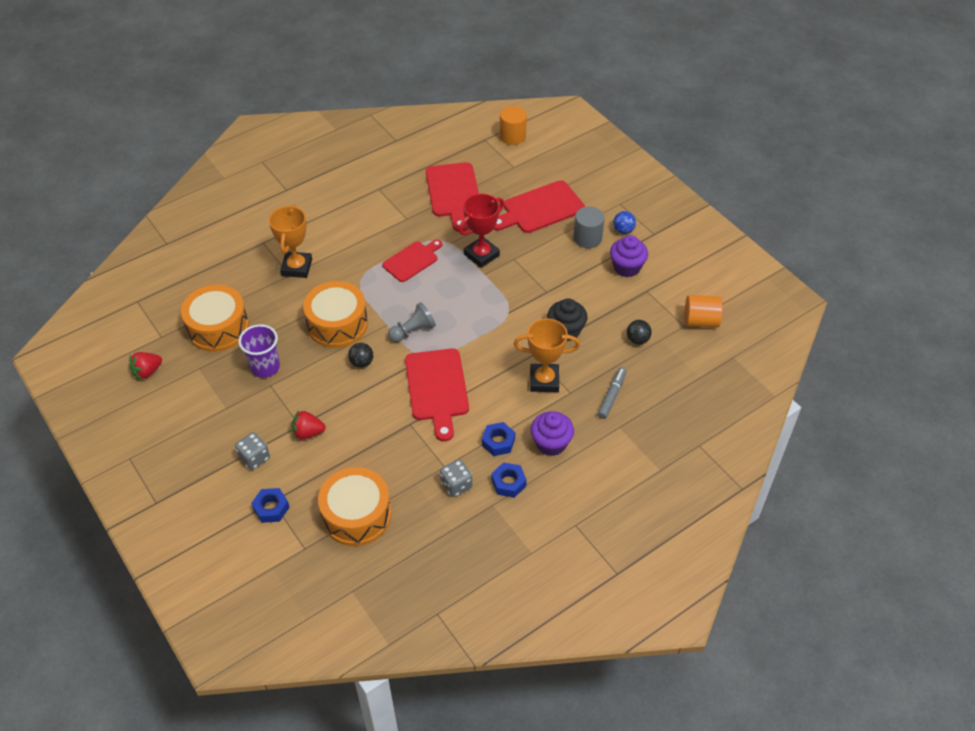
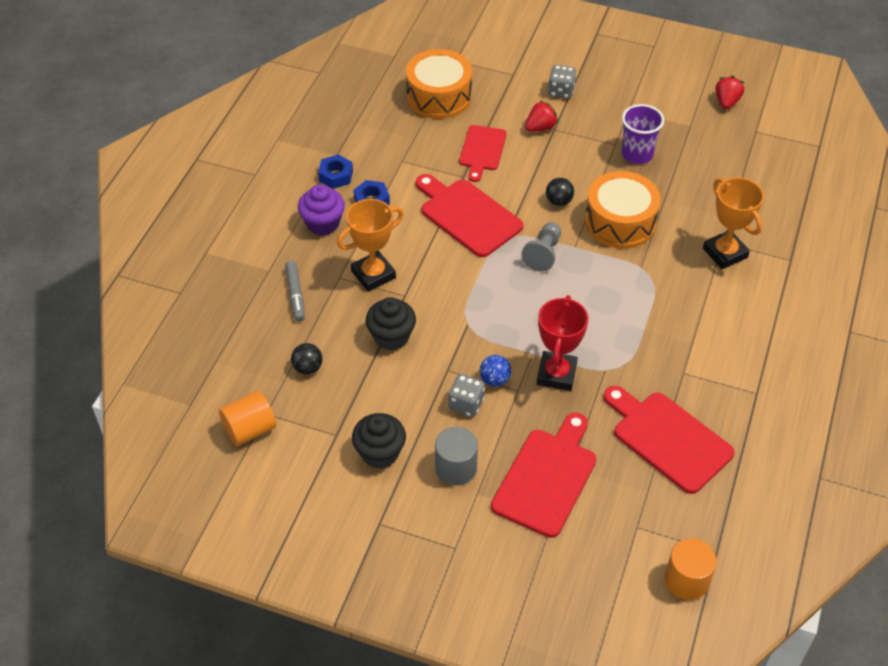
camera: 145 degrees right, 0 degrees up
orange drum [181,285,249,352] -> none
blue nut [251,488,290,523] -> none
red cutting board [382,239,442,282] -> red cutting board moved to [459,125,507,182]
grey dice [440,459,472,497] -> grey dice moved to [448,374,485,417]
purple cupcake [610,235,648,277] -> black cupcake [352,413,406,469]
blue ball [613,211,636,234] -> blue ball moved to [480,355,511,387]

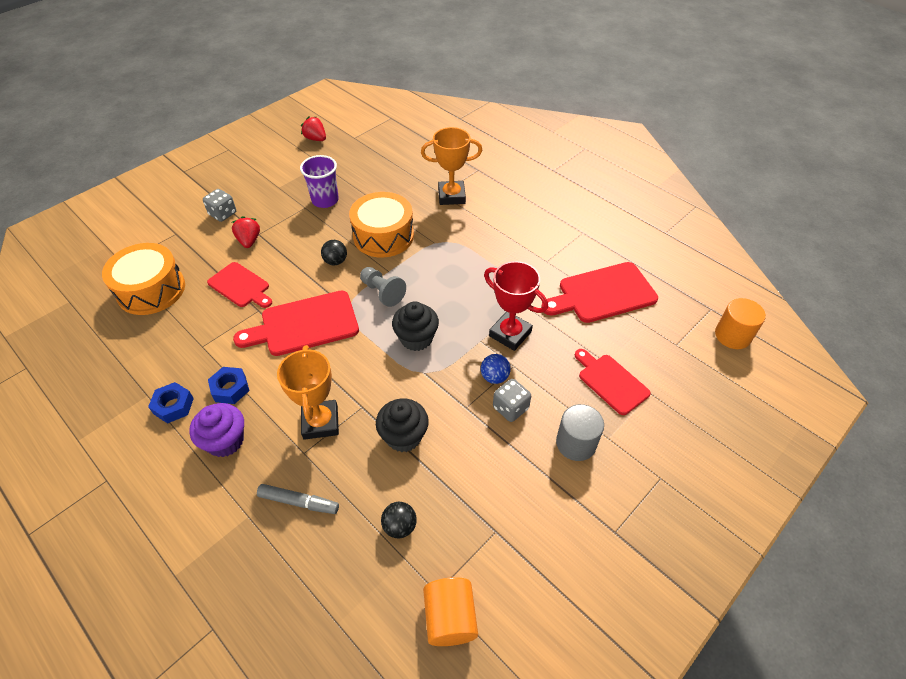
camera: 65 degrees left, 0 degrees up
black cupcake [352,413,406,469] -> black cupcake moved to [392,302,439,351]
red cutting board [491,413,596,538] -> red cutting board [575,349,651,415], size x0.65

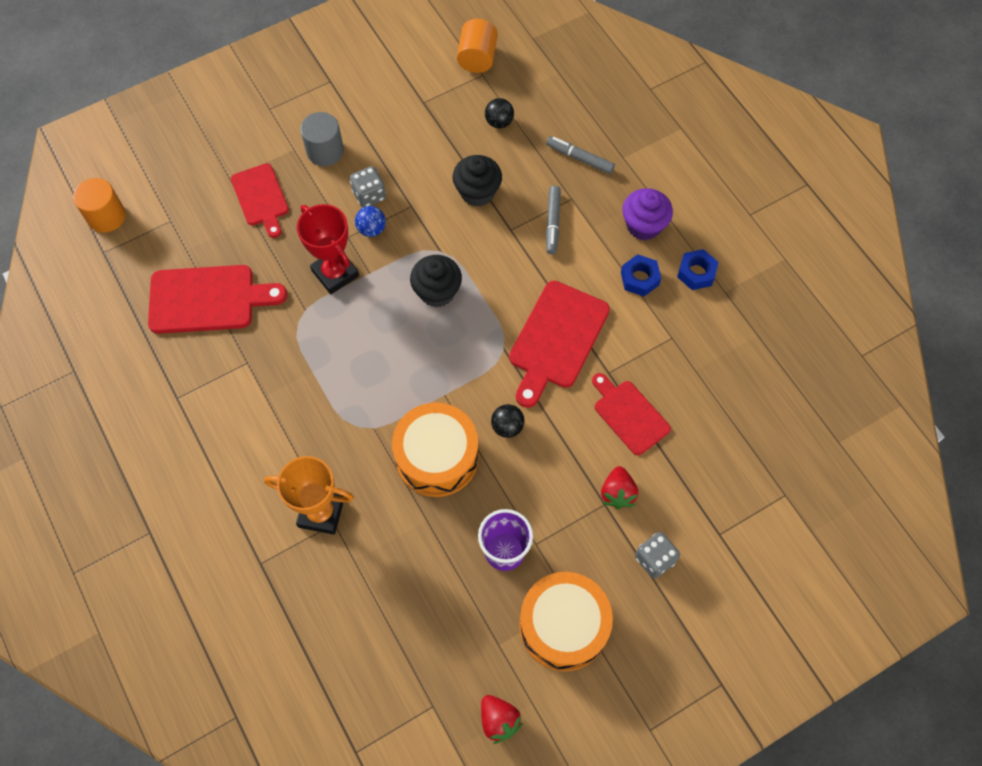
camera: 165 degrees left, 15 degrees up
orange drum [102,243,185,315] -> orange drum moved to [519,572,613,671]
red cutting board [233,291,359,356] -> red cutting board turned 120 degrees clockwise [509,281,610,408]
orange trophy [277,345,339,440] -> grey marker [546,186,561,254]
grey pawn [360,267,406,307] -> none

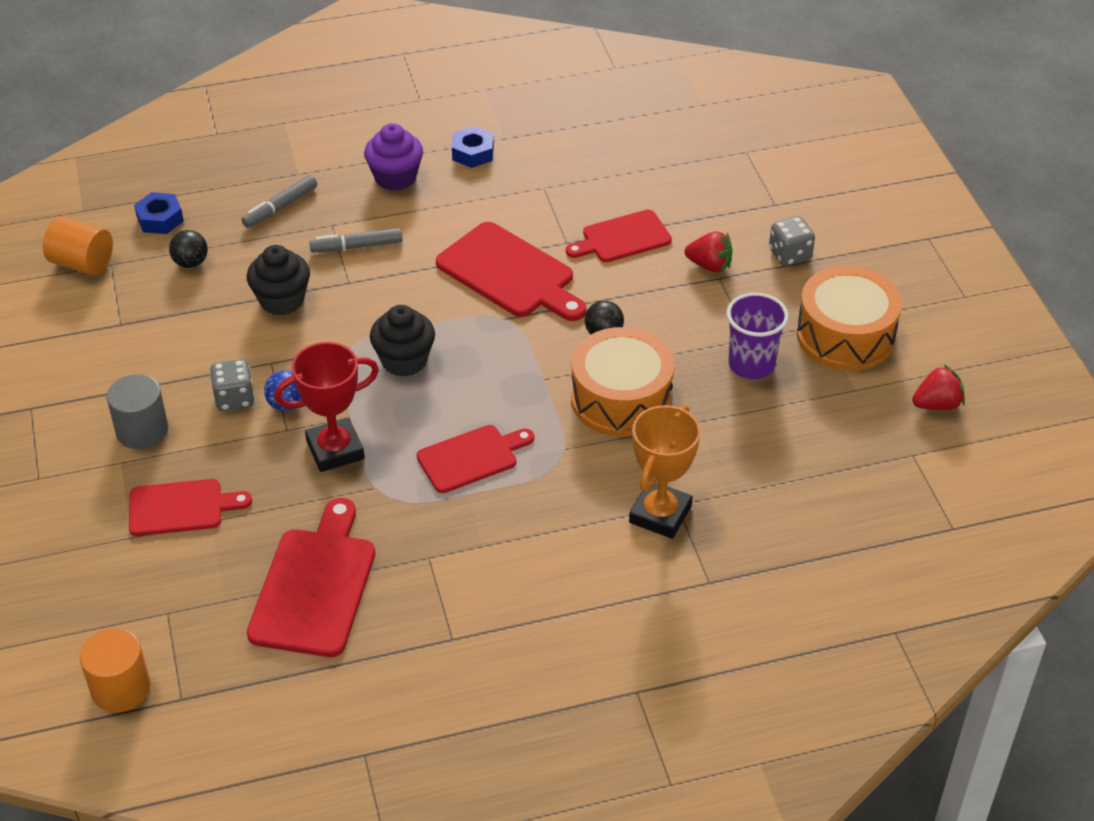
camera: 75 degrees left, 20 degrees down
grey marker [546,186,561,254] -> grey marker turned 150 degrees clockwise [309,228,402,252]
blue nut [621,254,661,296] -> blue nut moved to [134,192,184,234]
none -> red cutting board [417,425,534,493]

